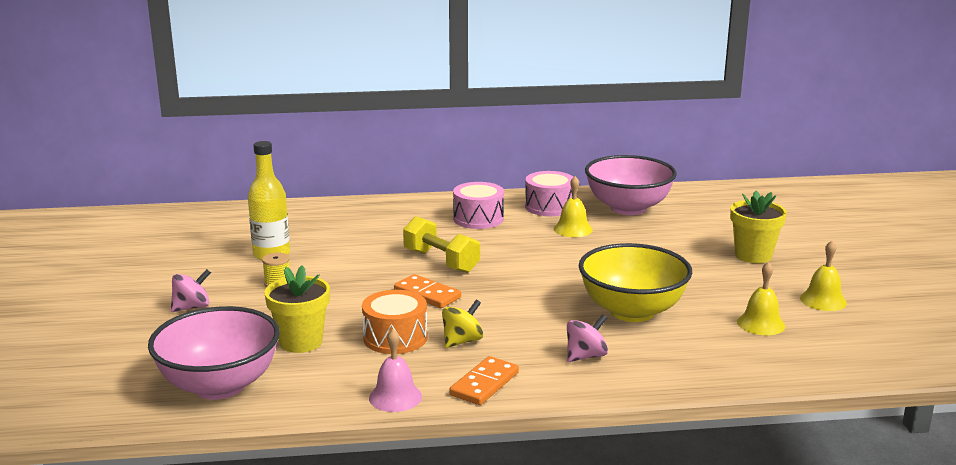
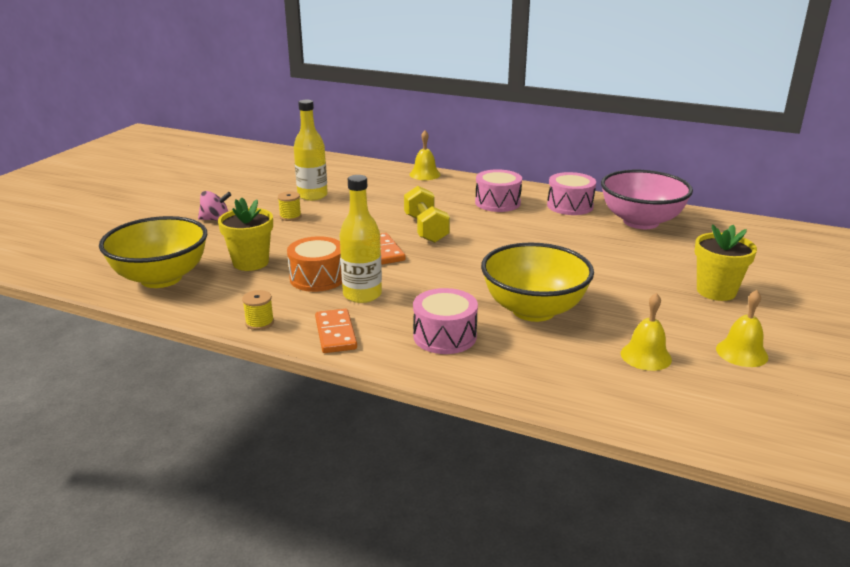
camera: 30 degrees right, 5 degrees up
pink bowl [148,306,280,400] -> yellow bowl [99,216,207,288]
pink bell [369,329,422,412] -> yellow spool [242,290,274,330]
yellow spinning top [442,299,483,348] -> yellow bottle [339,175,382,303]
orange domino [449,356,519,405] -> orange domino turned 75 degrees counterclockwise [315,309,357,353]
yellow bell [554,176,593,237] -> yellow bell moved to [409,131,441,180]
pink spinning top [567,314,608,362] -> pink drum [413,288,478,354]

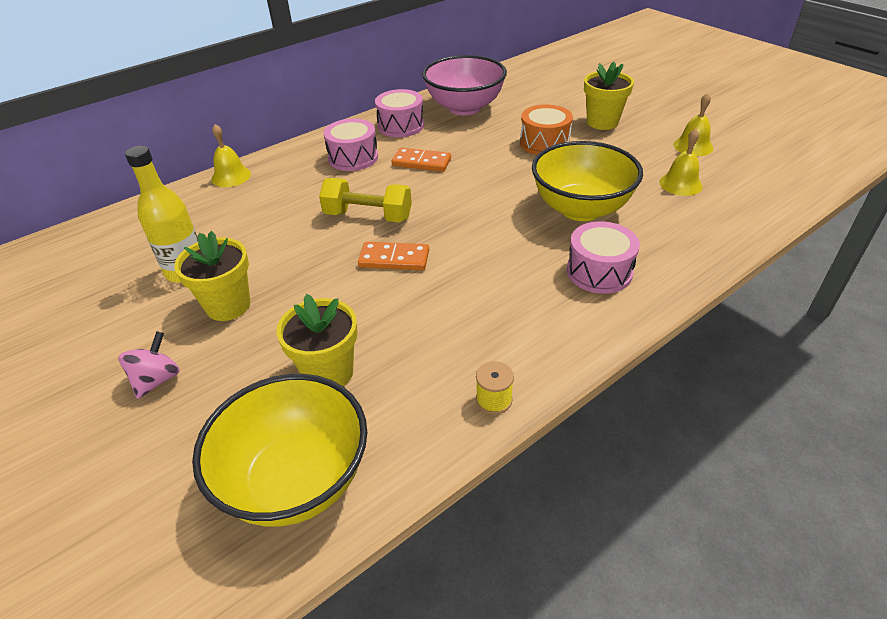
camera: 60 degrees left, 15 degrees up
yellow spool [278,191,302,221] -> yellow flower pot [174,231,250,321]
orange drum [287,236,342,292] -> orange drum moved to [520,105,573,155]
orange domino [315,309,357,353] -> orange domino moved to [392,148,451,172]
yellow bottle [339,175,382,303] -> none

